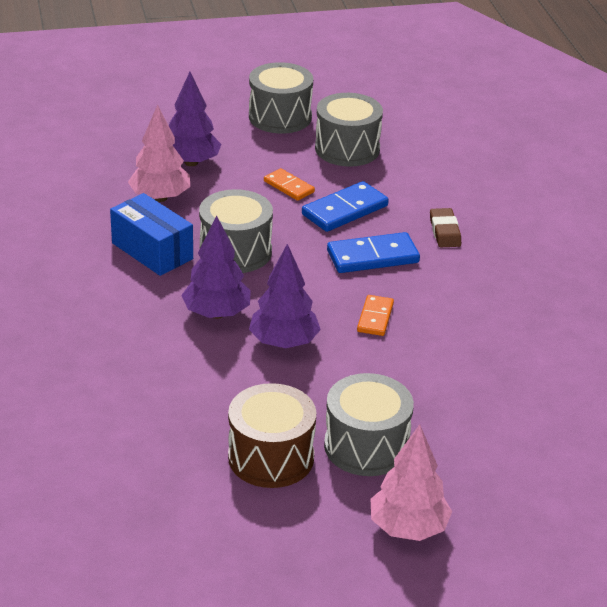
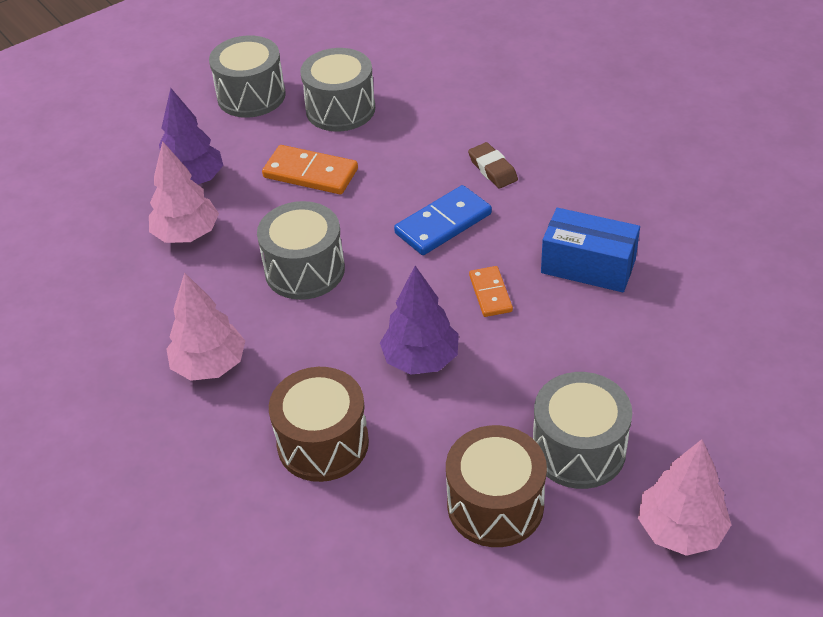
camera: 20 degrees left, 10 degrees up
blue box [110,193,193,276] -> blue box moved to [541,208,640,292]
purple tree [181,215,251,319] -> none
orange domino [264,168,315,201] -> orange domino [262,145,358,194], size x1.62
blue domino [302,181,389,232] -> none
none -> pink tree [167,272,245,381]
none -> brown drum [269,367,369,482]

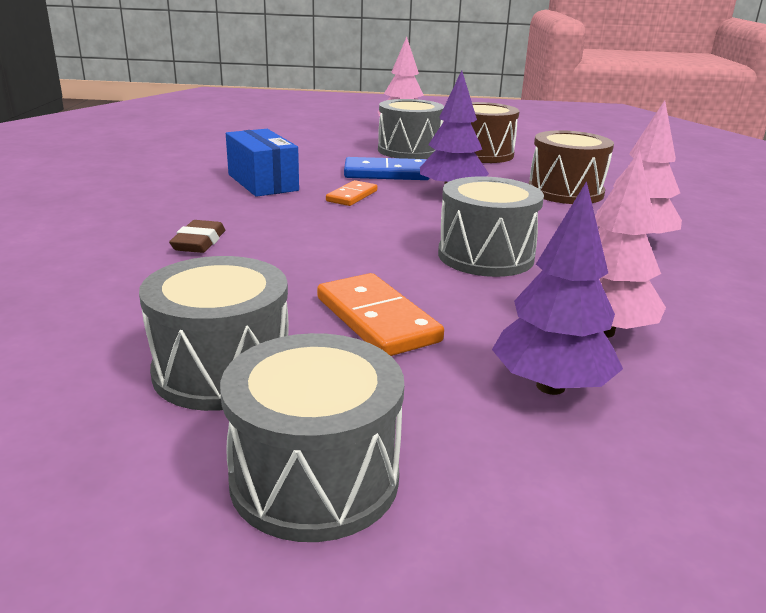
camera: 145 degrees left, 20 degrees down
blue domino [394,185,492,255] -> blue domino moved to [344,157,429,180]

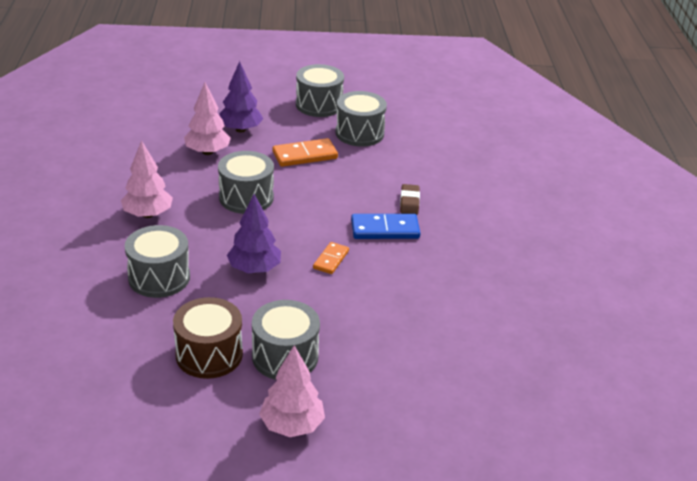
camera: 175 degrees right, 10 degrees up
blue box [226,129,299,197] -> none
orange domino [317,273,444,356] -> orange domino turned 75 degrees counterclockwise [273,138,338,167]
blue domino [344,157,429,180] -> blue domino moved to [351,214,420,239]
brown drum [529,130,614,204] -> grey drum [125,225,190,298]

